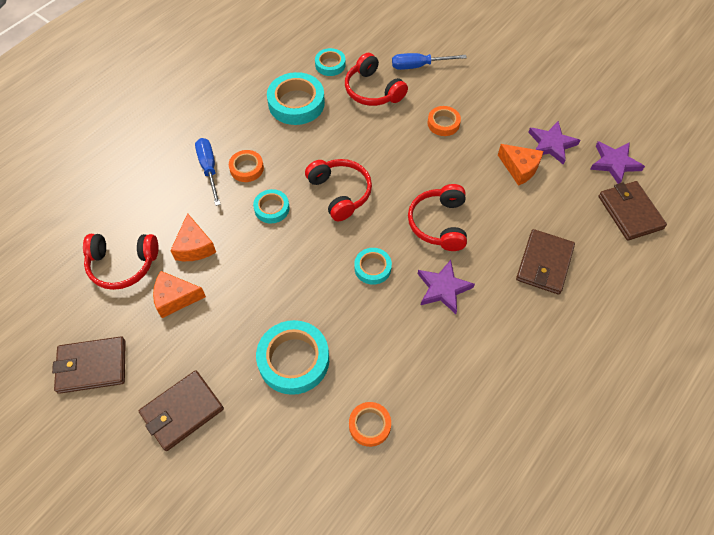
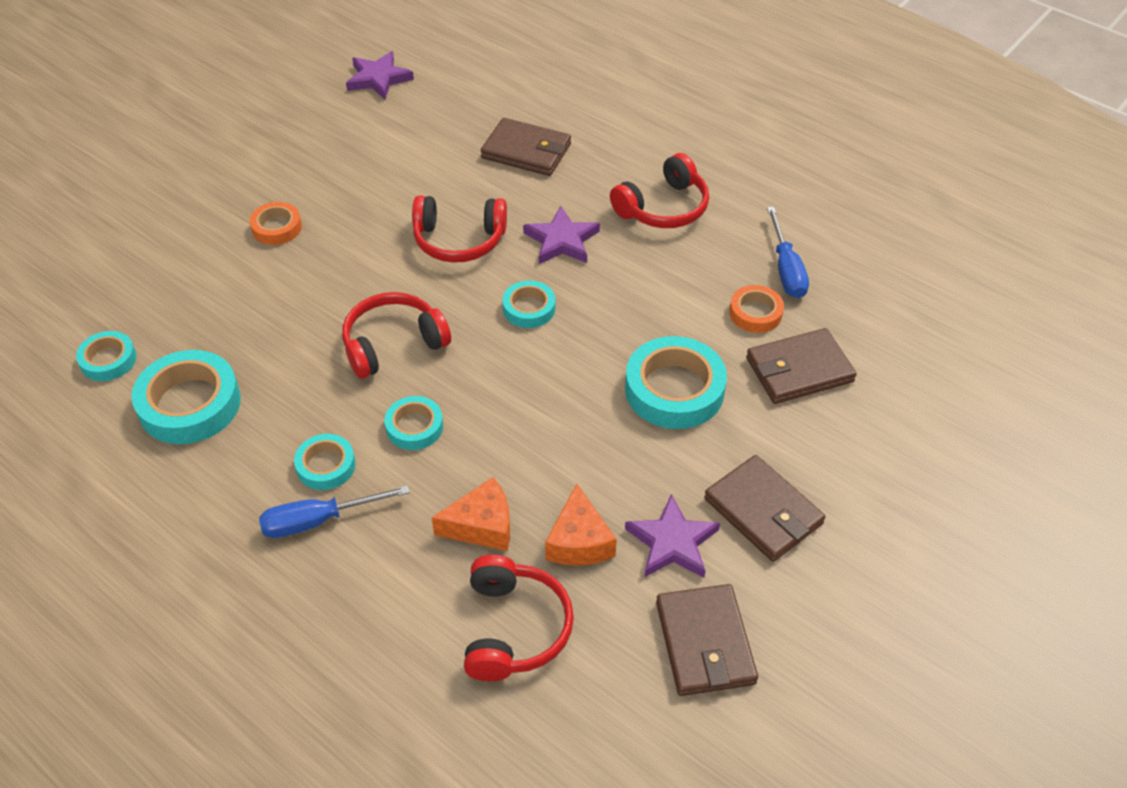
camera: 90 degrees left, 10 degrees down
orange tape [229,150,264,182] -> turquoise tape [294,434,356,490]
red headphones [345,53,408,106] -> red headphones moved to [610,153,709,228]
blue screwdriver [392,53,467,70] -> blue screwdriver moved to [767,207,809,298]
orange cheese [498,144,543,186] -> none
purple star [528,121,580,165] -> purple star moved to [625,494,720,578]
brown wallet [598,181,667,241] -> brown wallet moved to [746,328,857,404]

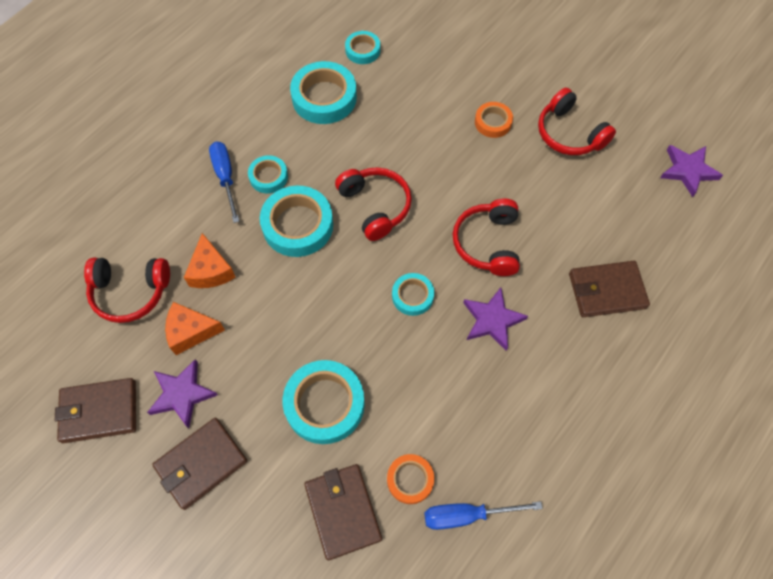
camera: 90 degrees right, 15 degrees up
turquoise tape [384,396,443,450] -> turquoise tape [260,186,333,257], size x1.78
brown wallet [481,118,571,176] -> brown wallet turned 60 degrees clockwise [569,261,650,317]
red headphones [610,153,709,228] -> red headphones moved to [538,88,616,155]

